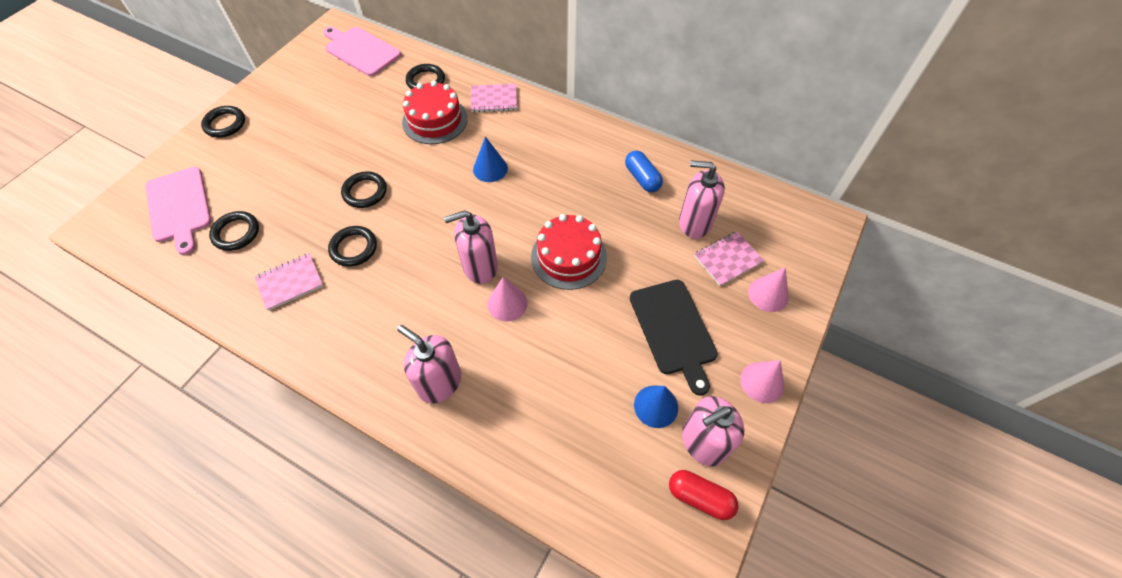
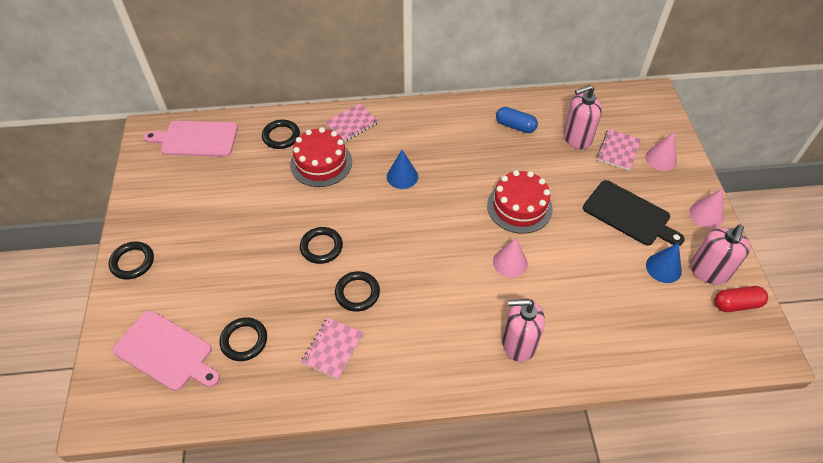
camera: 35 degrees left, 5 degrees down
pink soap dispenser [444,210,498,284] -> none

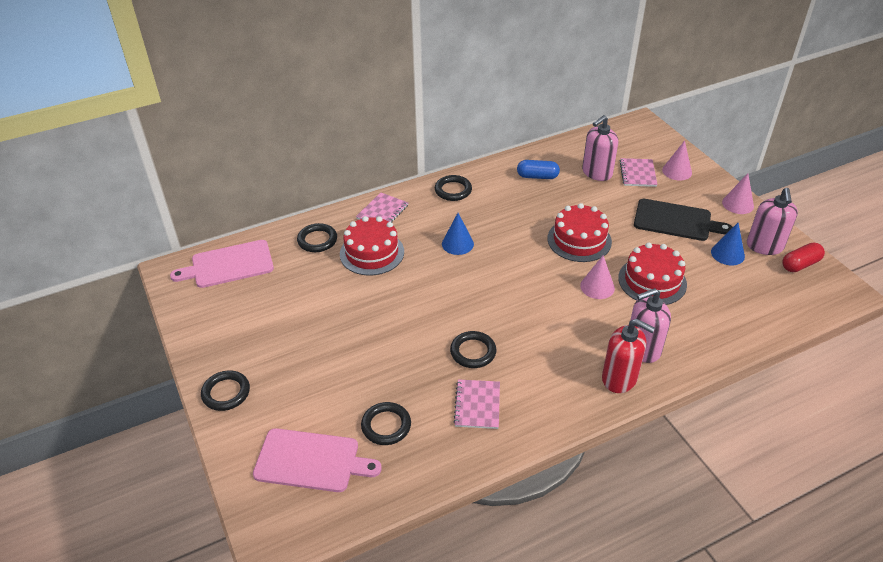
camera: 20 degrees left, 10 degrees down
black ring [300,227,343,264] -> black ring moved to [435,175,472,201]
none -> red soap dispenser [602,319,655,393]
none -> red cake [618,243,687,305]

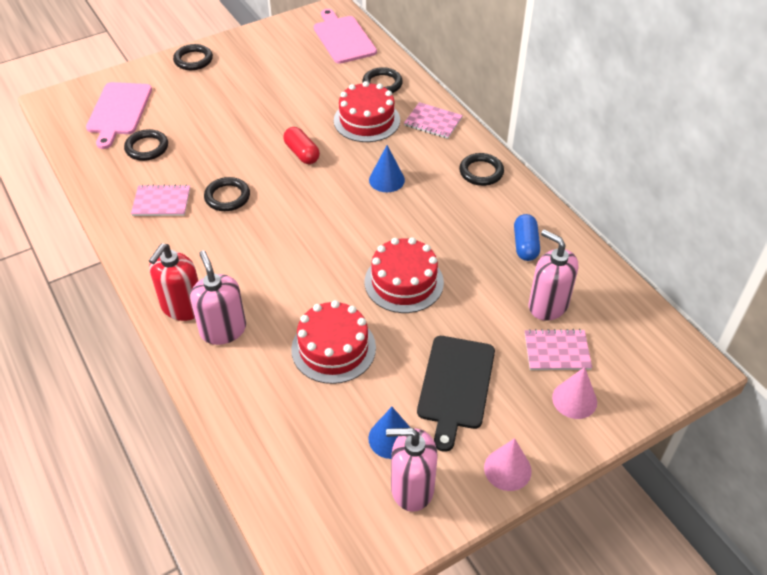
camera: 85 degrees right, 5 degrees up
pink cone [580,256,615,299] -> none
red capsule [782,242,825,272] -> red capsule moved to [283,127,320,164]

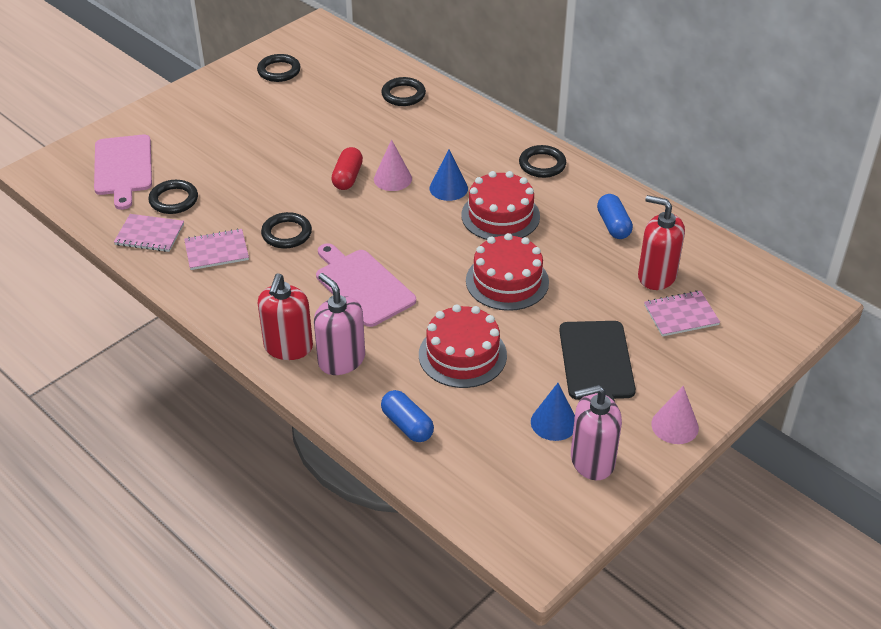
camera: 15 degrees left, 5 degrees down
black ring [173,44,213,70] -> black ring moved to [257,54,301,82]
red capsule [283,127,320,164] -> red capsule turned 60 degrees clockwise [331,147,363,190]
pink cutting board [314,9,377,64] -> pink cutting board moved to [316,243,416,327]
red cake [334,81,400,142] -> red cake moved to [461,171,540,240]
pink notebook [404,102,463,139] -> pink notebook moved to [114,214,184,252]
pink soap dispenser [529,229,578,321] -> red soap dispenser [638,195,685,290]
pink cone [552,367,597,419] -> pink cone moved to [374,139,412,191]
none -> blue capsule [381,390,434,442]

